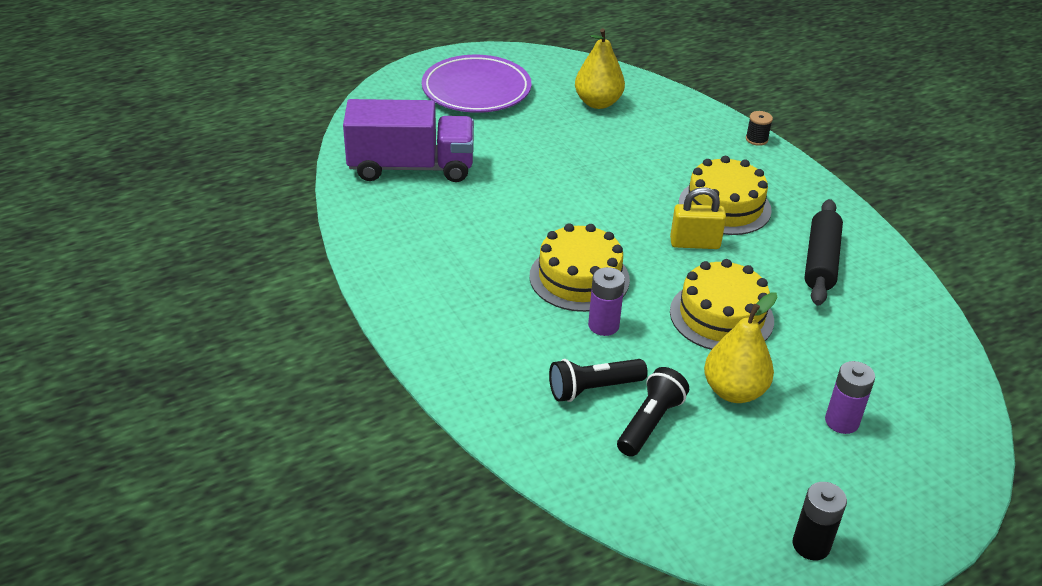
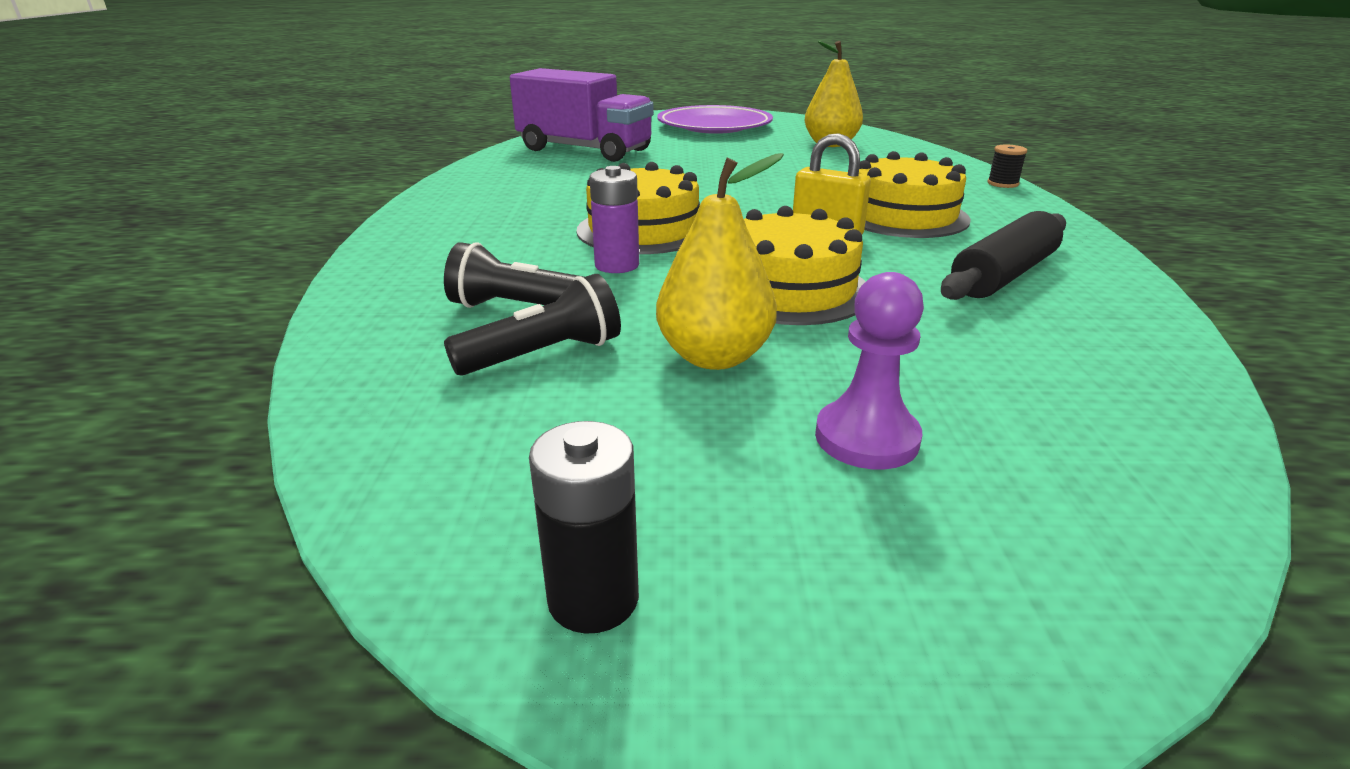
camera: 30 degrees right, 10 degrees down
purple battery [825,361,875,434] -> purple pawn [815,272,924,469]

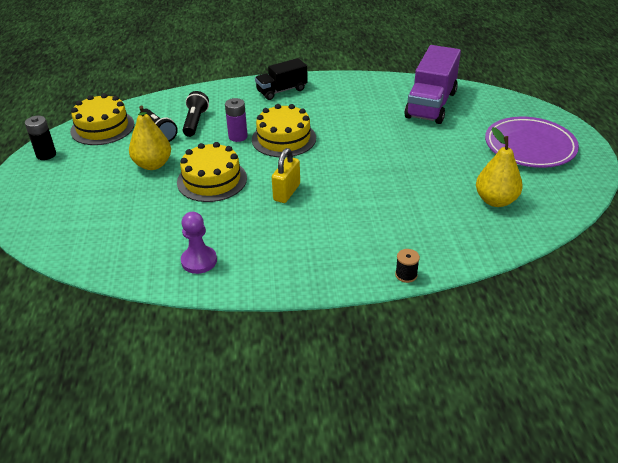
camera: 85 degrees right, 10 degrees up
purple pawn [815,272,924,469] -> purple pawn moved to [181,212,217,274]
yellow cake [859,151,971,238] -> yellow cake moved to [70,93,134,145]
black rolling pin [941,211,1066,300] -> none
none -> black truck [255,58,308,100]

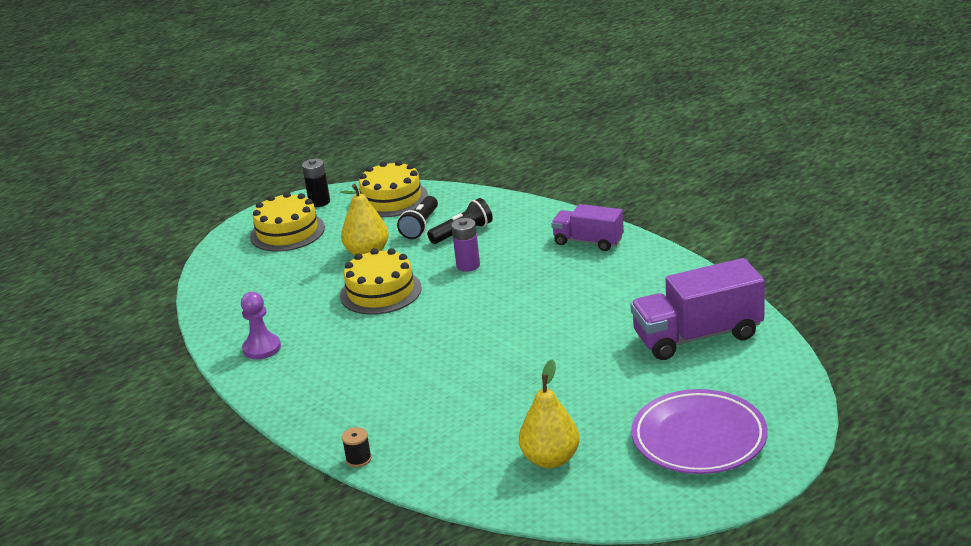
camera: 55 degrees right, 10 degrees down
yellow cake [252,104,316,157] -> yellow cake moved to [250,192,325,251]
black truck [255,58,308,100] -> purple truck [551,204,624,251]
yellow padlock [272,148,300,203] -> none

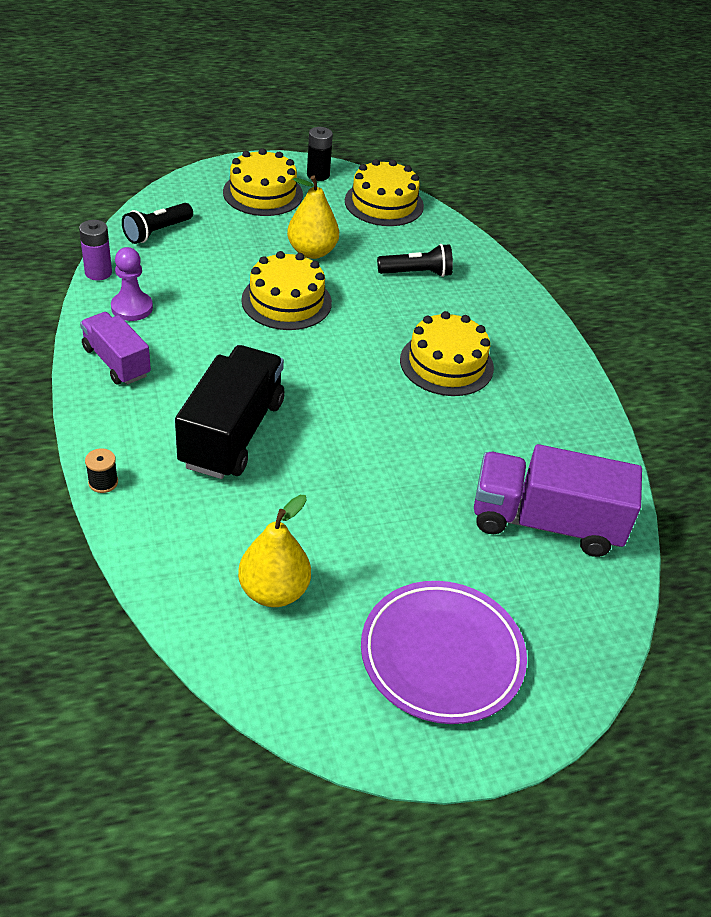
camera: 20 degrees right, 15 degrees up
black flashlight [397,196,438,239] -> black flashlight moved to [122,203,193,244]
purple battery [451,218,480,272] -> purple battery moved to [79,220,112,281]
purple truck [551,204,624,251] -> purple truck moved to [80,312,151,385]
none -> black truck [175,345,284,479]
none -> yellow cake [400,311,494,396]

